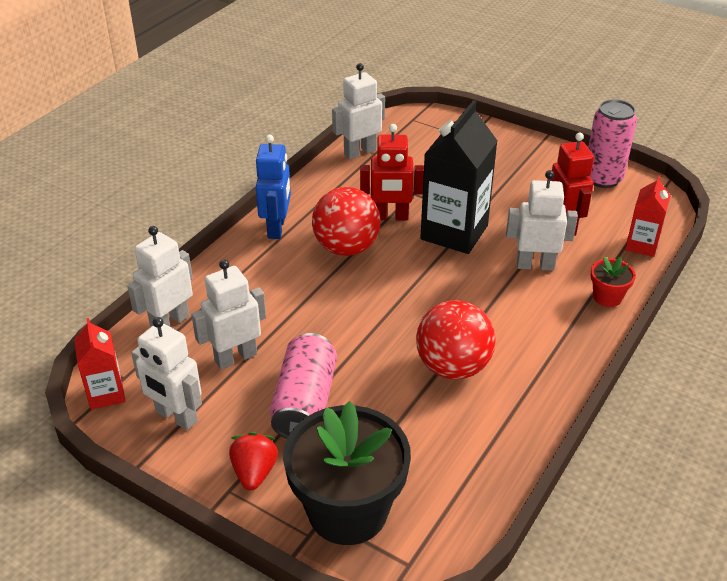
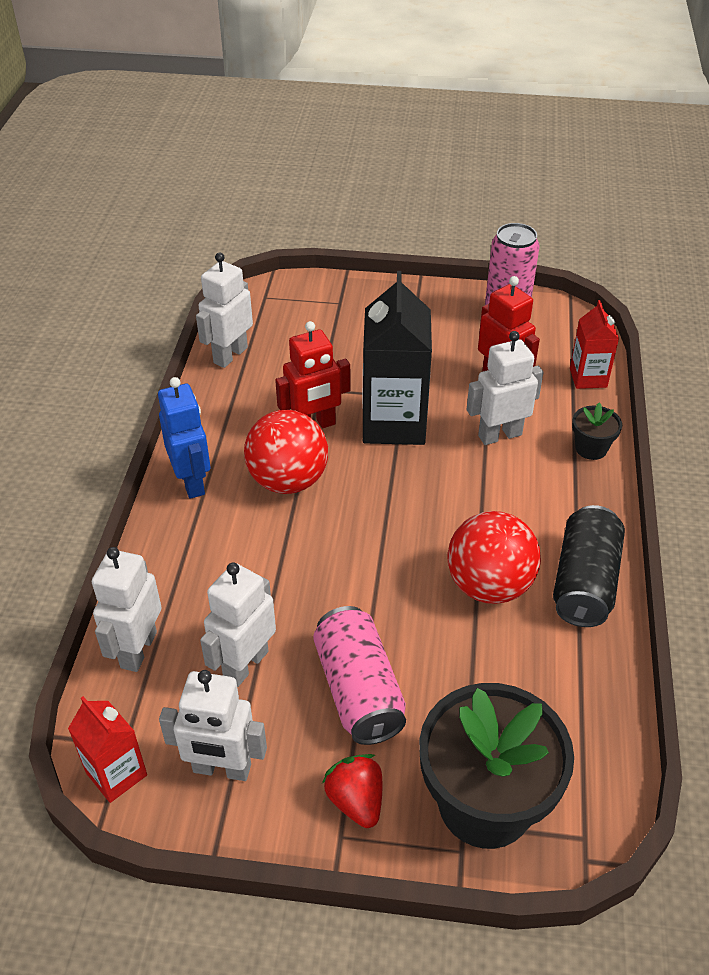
camera: 25 degrees left, 5 degrees up
red flower pot [590,257,636,307] -> black flower pot [572,403,622,460]
none -> black can [553,505,625,627]

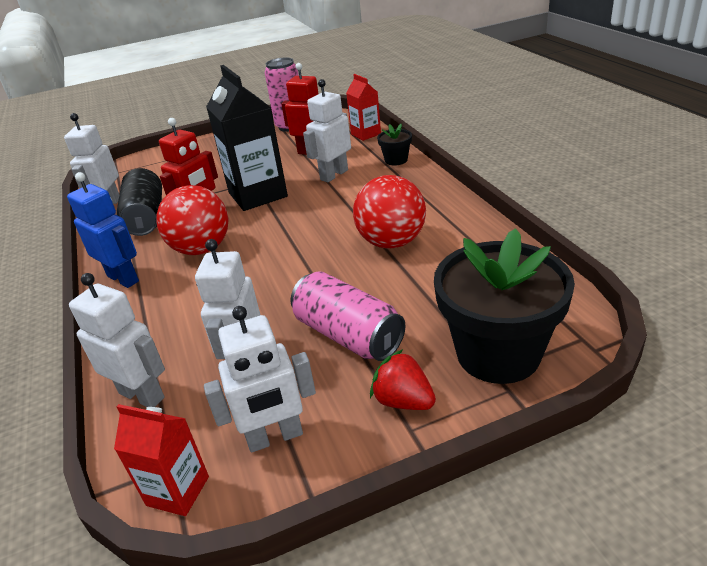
camera: 25 degrees left, 10 degrees down
white robot [92,547,162,672] -> white robot turned 135 degrees clockwise [69,273,165,407]
black can [553,505,625,627] -> black can moved to [116,168,162,236]

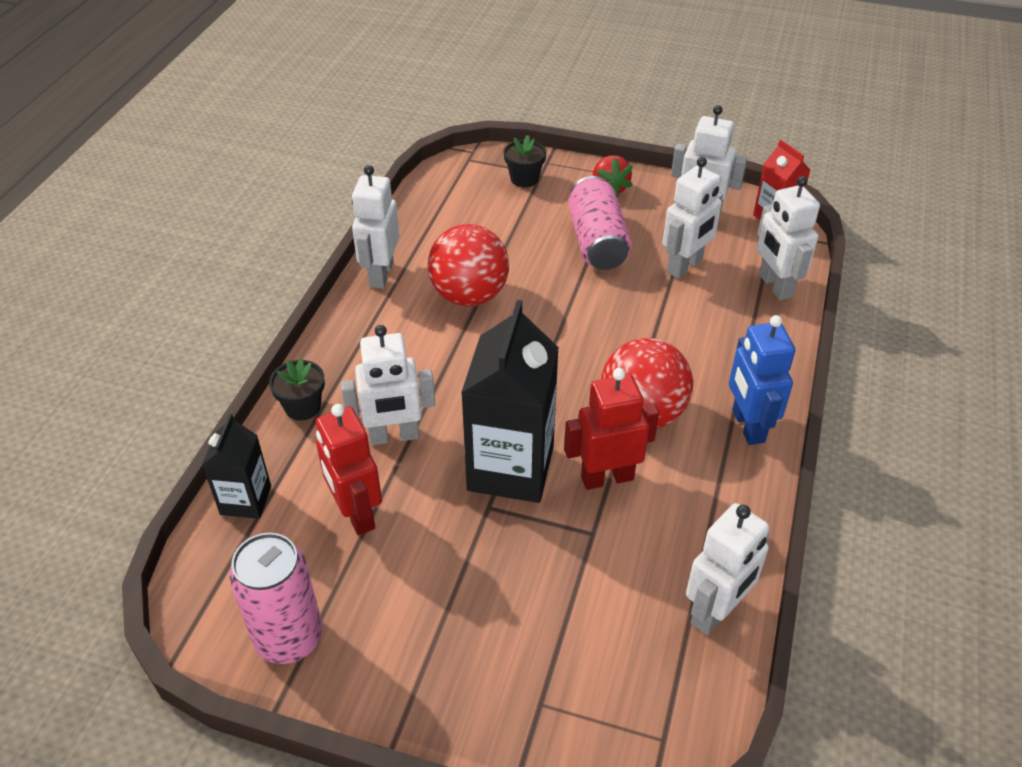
camera: 145 degrees left, 10 degrees up
black can [116,168,162,236] -> none
red carton [346,74,381,141] -> black carton [202,414,271,519]
black flower pot [434,228,575,384] -> black flower pot [504,135,547,187], size x0.45
none -> white robot [352,165,399,289]

